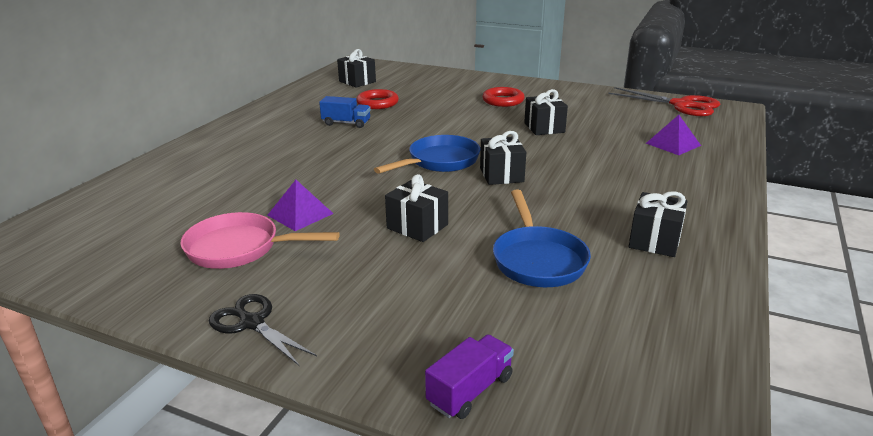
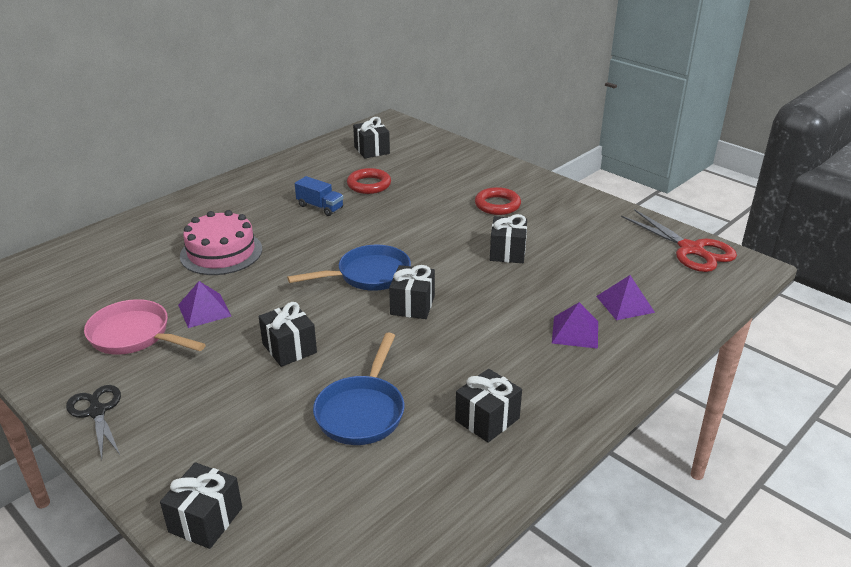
camera: 20 degrees right, 5 degrees up
purple truck [425,335,514,419] -> black gift [160,462,242,549]
none -> pink cake [180,210,262,275]
none -> purple pyramid [552,302,598,349]

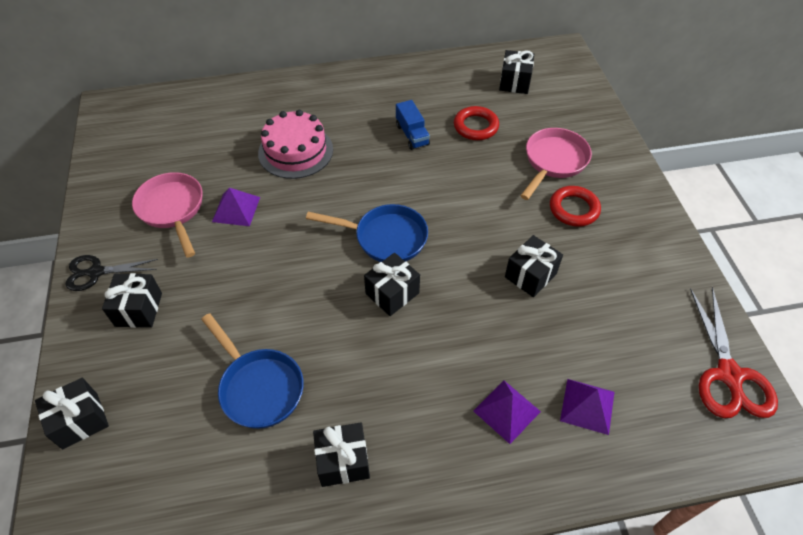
camera: 35 degrees right, 20 degrees up
black scissors [66,385,121,459] -> black scissors turned 105 degrees counterclockwise [65,255,158,291]
black gift [259,302,317,367] -> black gift moved to [102,273,162,328]
blue pan [313,332,404,445] -> blue pan turned 90 degrees counterclockwise [201,313,304,429]
none -> pink pan [520,128,592,200]

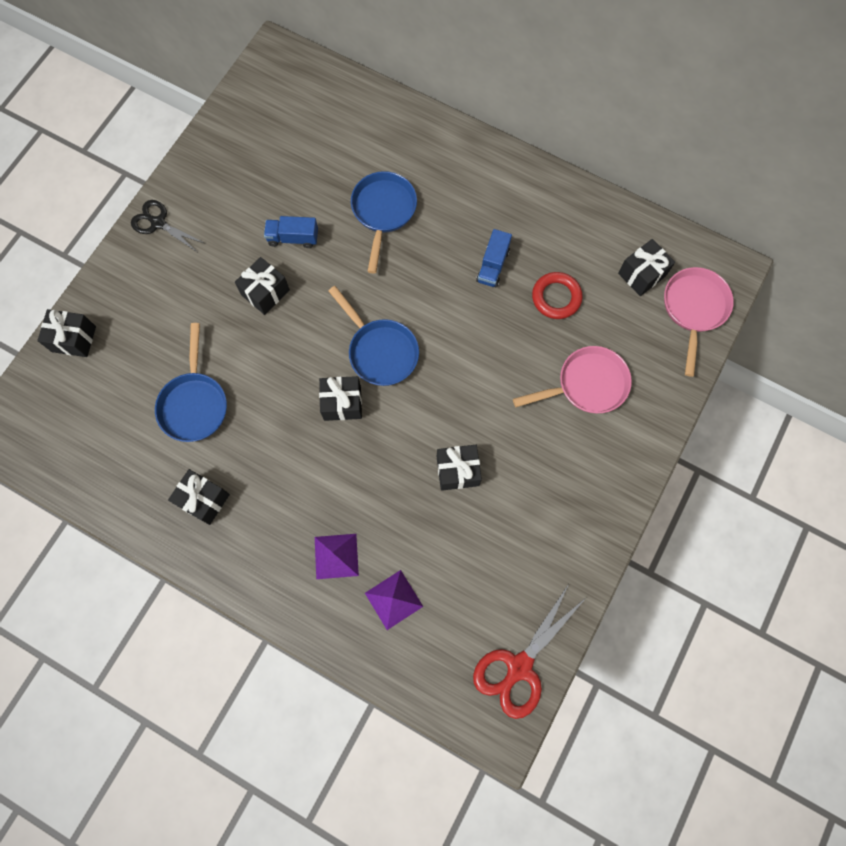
camera: 40 degrees right, 20 degrees up
black gift [102,273,162,328] -> black gift moved to [235,257,290,315]
pink pan [132,172,203,258] -> pink pan moved to [664,267,734,377]
purple pyramid [212,188,260,226] -> blue truck [264,216,318,248]
pink cake [258,110,333,179] -> blue pan [351,171,417,274]
red ring [550,186,601,227] -> none

